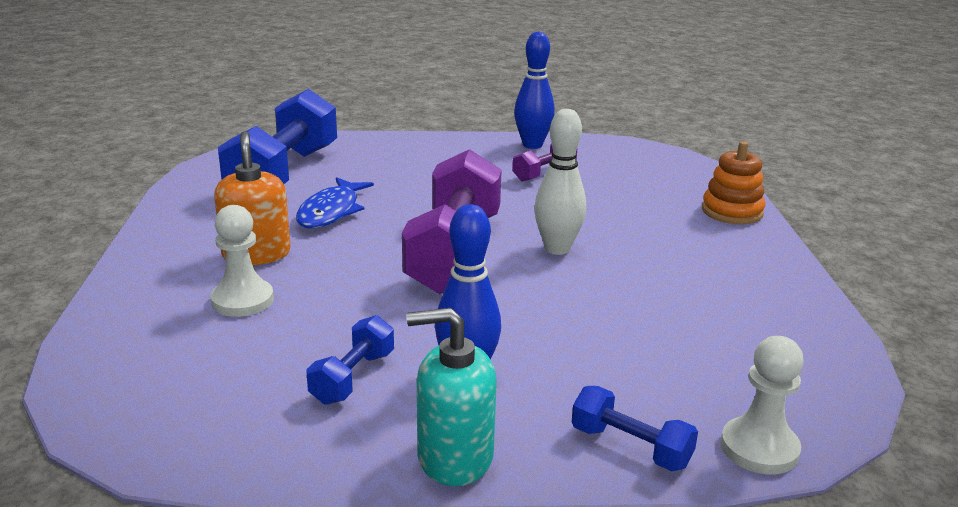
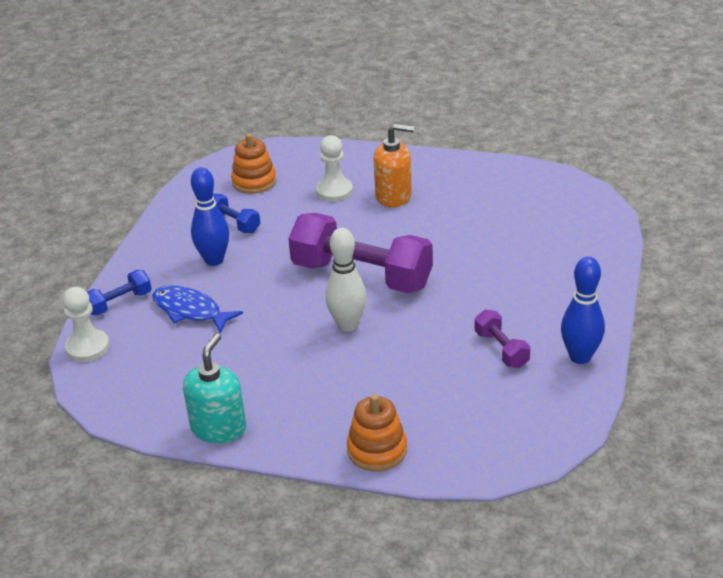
camera: 110 degrees right, 10 degrees up
blue dumbbell [218,89,337,184] -> none
blue fish [296,177,374,228] -> blue fish moved to [152,285,243,334]
turquoise soap dispenser [406,308,497,486] -> turquoise soap dispenser moved to [183,333,246,443]
none -> orange stacking toy [231,134,276,194]

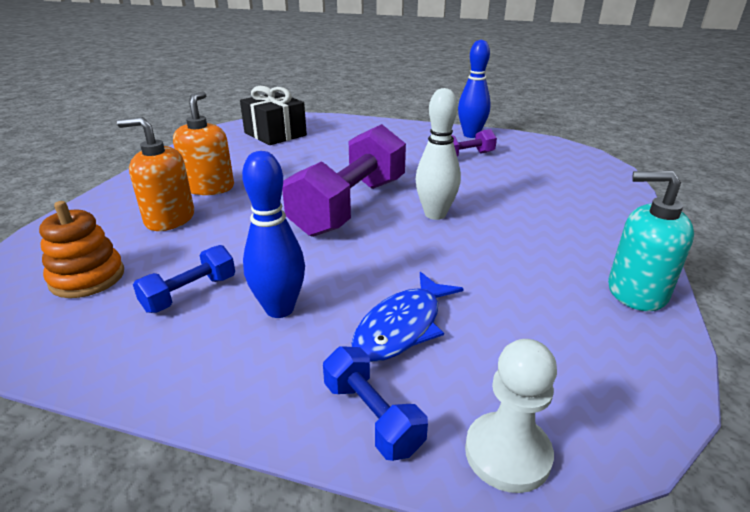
camera: 90 degrees left, 5 degrees down
white pawn [316,135,353,202] -> orange soap dispenser [117,117,194,231]
orange stacking toy [347,394,407,472] -> none
none -> black gift [240,86,307,145]

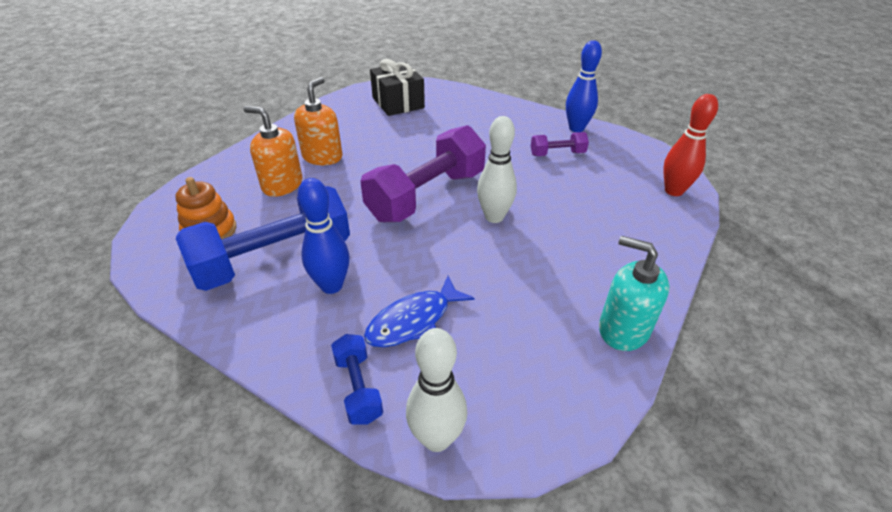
camera: 15 degrees right, 10 degrees up
blue dumbbell [133,245,235,313] -> blue dumbbell [176,186,350,291], size x2.16
white pawn [465,339,557,493] -> white bowling pin [406,328,467,452]
none -> red bowling pin [663,94,718,196]

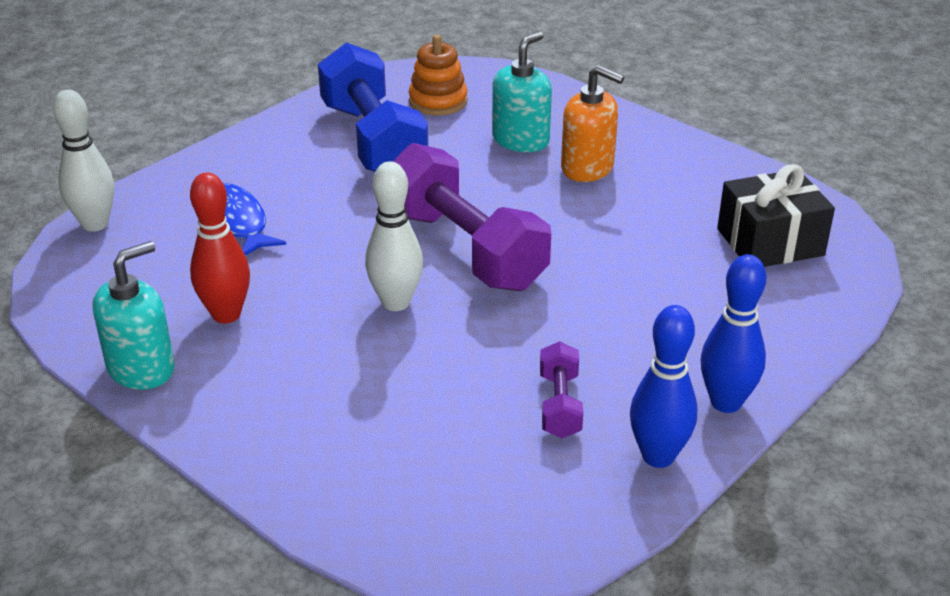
camera: 100 degrees right, 5 degrees down
orange soap dispenser [243,106,302,197] -> turquoise soap dispenser [492,31,552,152]
blue bowling pin [298,178,349,294] -> blue bowling pin moved to [701,254,766,413]
blue dumbbell [331,334,383,424] -> none
red bowling pin [663,94,718,196] -> red bowling pin moved to [190,173,250,323]

